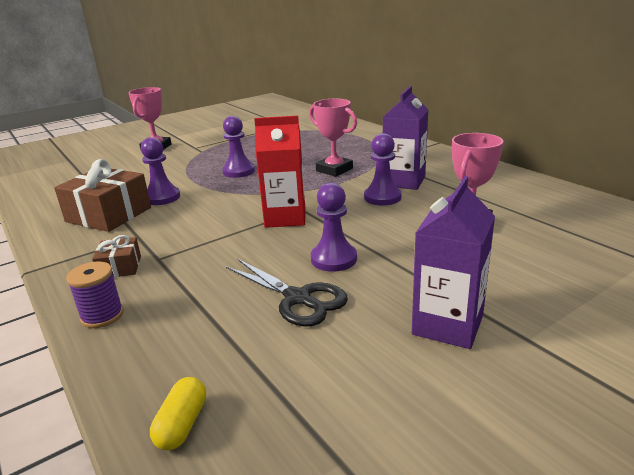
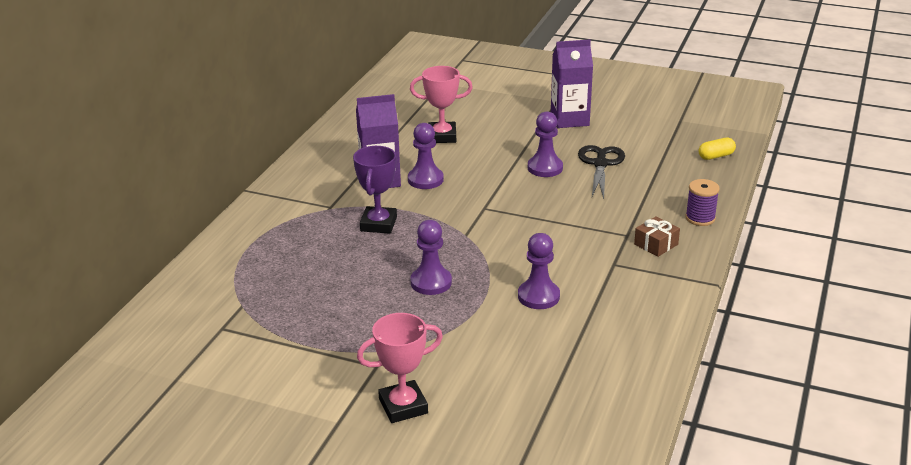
camera: 125 degrees left, 5 degrees up
brown gift [54,159,151,232] -> none
red carton [254,116,305,228] -> none
pink trophy [309,99,357,177] -> purple trophy [353,146,397,234]

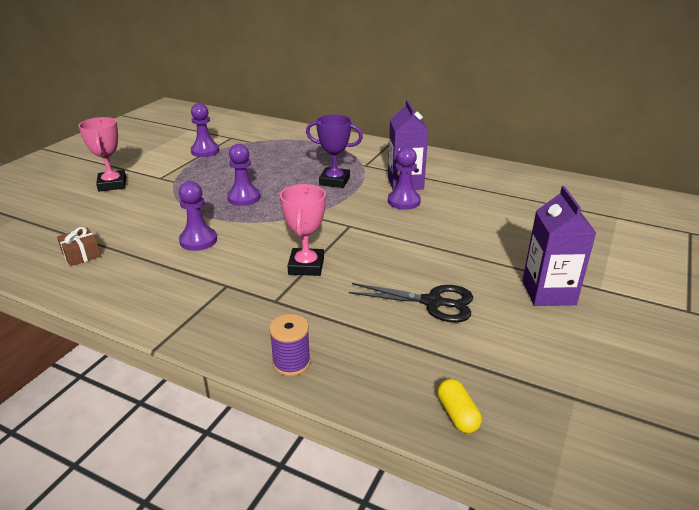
camera: 95 degrees right, 0 degrees up
pink trophy [410,66,473,143] -> pink trophy moved to [280,184,326,276]
purple pawn [528,111,563,177] -> purple pawn moved to [191,103,219,157]
brown gift [634,216,680,257] -> brown gift moved to [57,227,101,266]

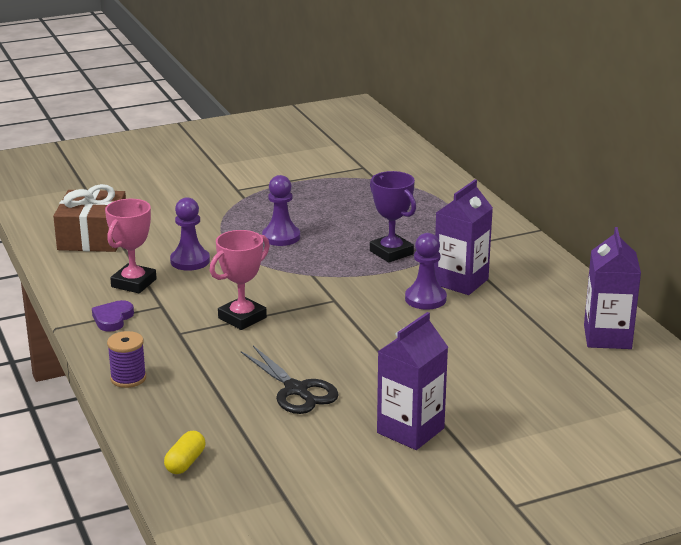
camera: 40 degrees right, 5 degrees down
brown gift [57,227,101,266] -> brown gift [53,184,126,252], size x1.98
pink trophy [78,117,126,191] -> pink trophy moved to [105,199,157,293]
purple pawn [191,103,219,157] -> none
none -> purple heart [92,300,134,332]
none -> purple carton [584,227,641,349]

